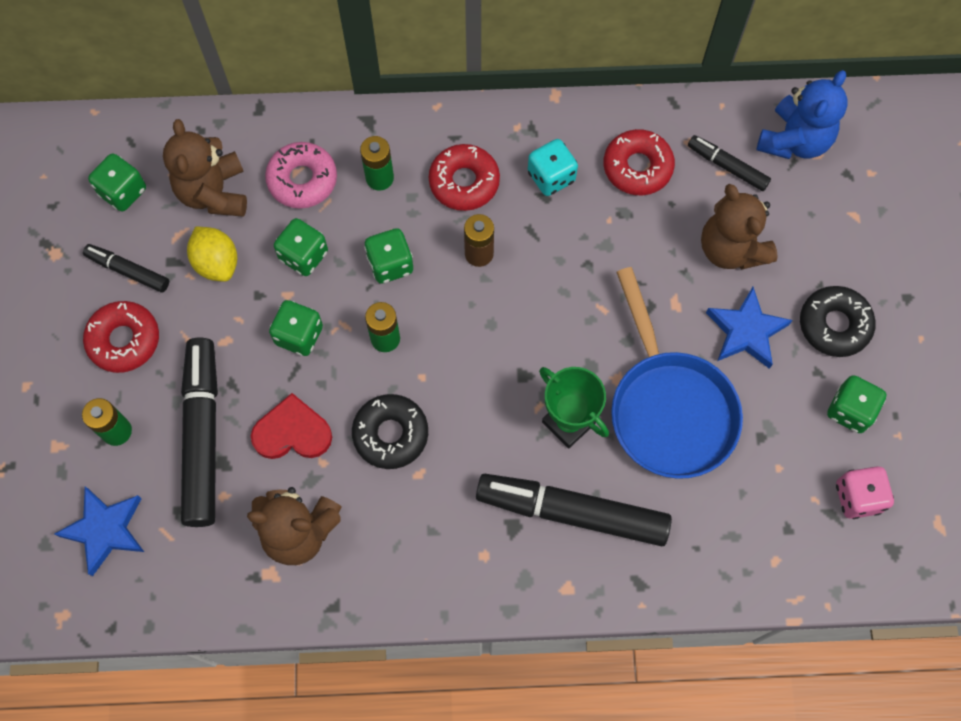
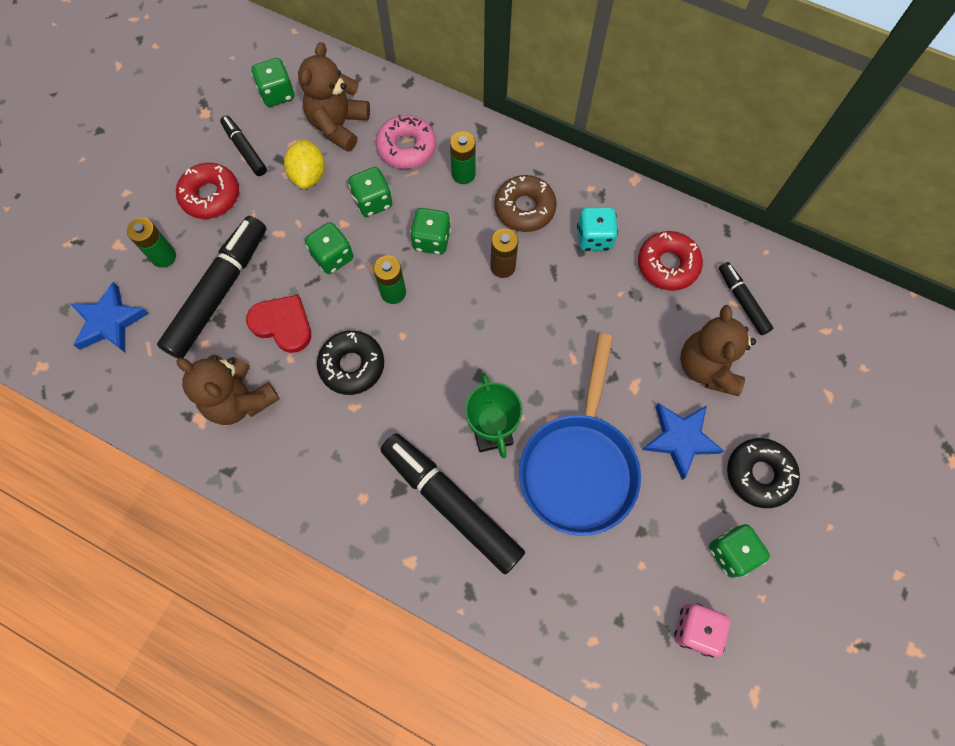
camera: 30 degrees right, 0 degrees up
red donut [429,144,500,211] -> brown donut [495,175,557,232]
blue teddy bear [757,70,848,159] -> none

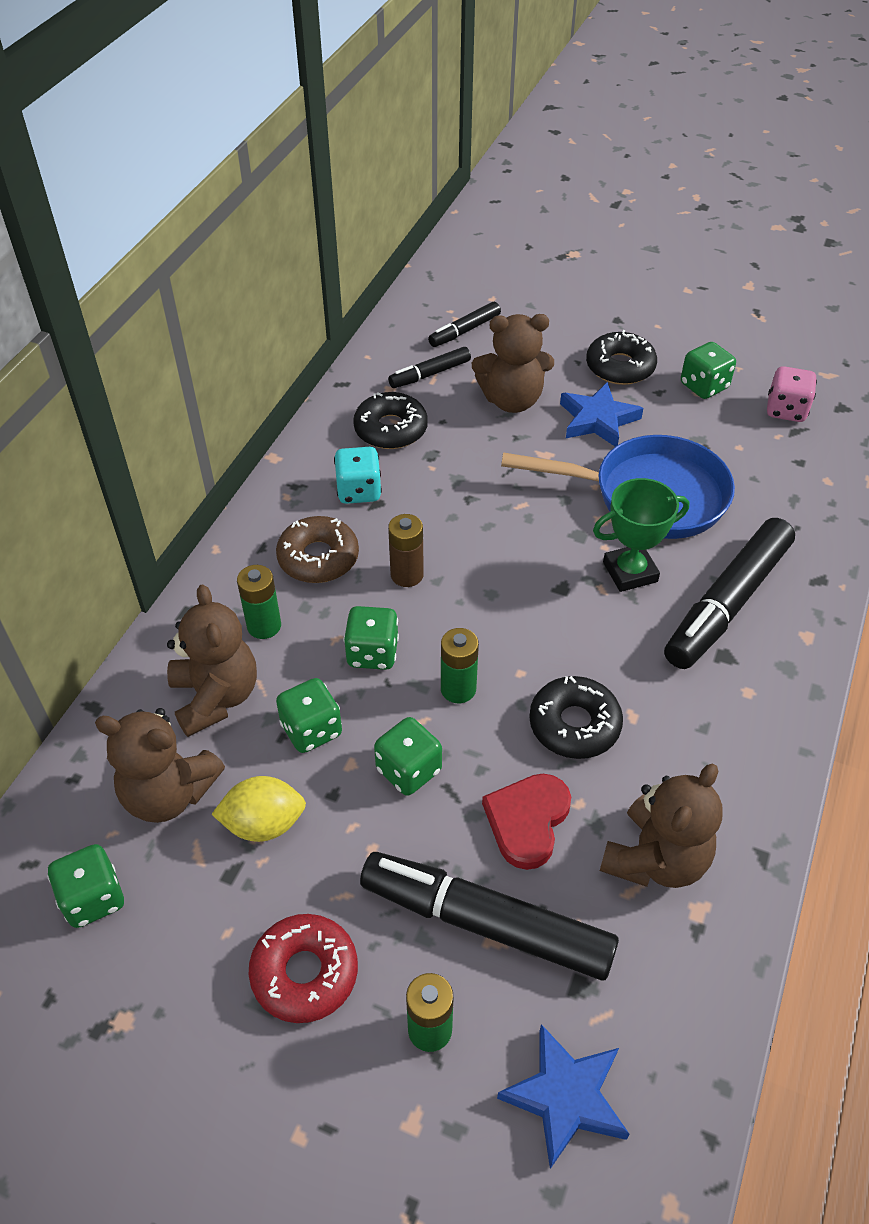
camera: 95 degrees left, 20 degrees down
black marker [220,116,267,176] -> black marker moved to [428,302,501,347]
pink donut [376,115,436,169] -> brown teddy bear [167,584,257,737]
red donut [638,231,703,291] -> black donut [353,392,428,449]

